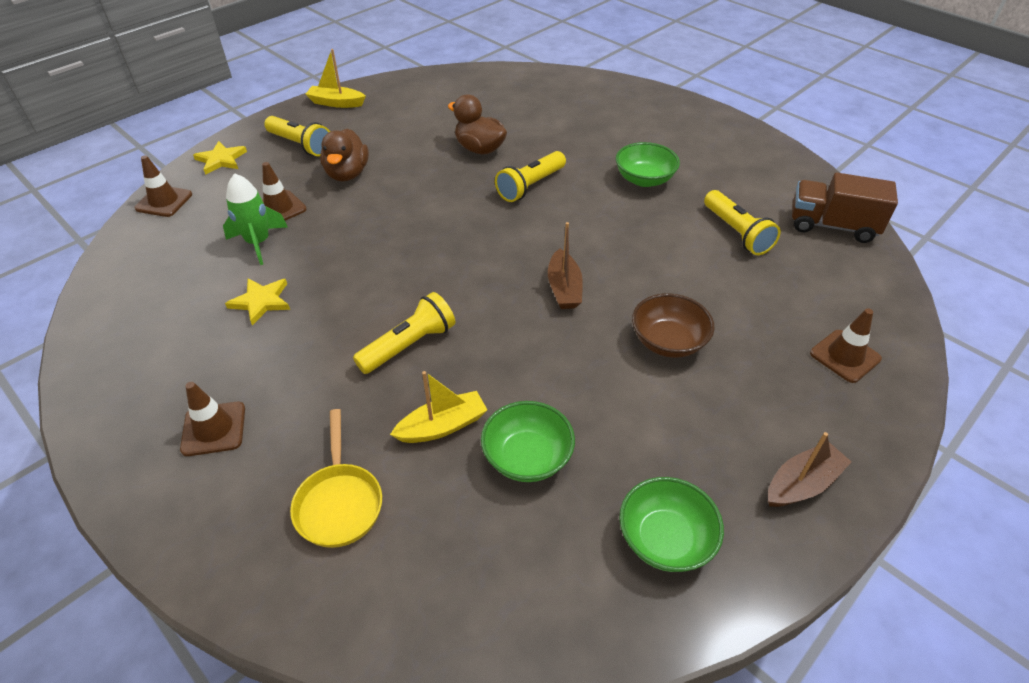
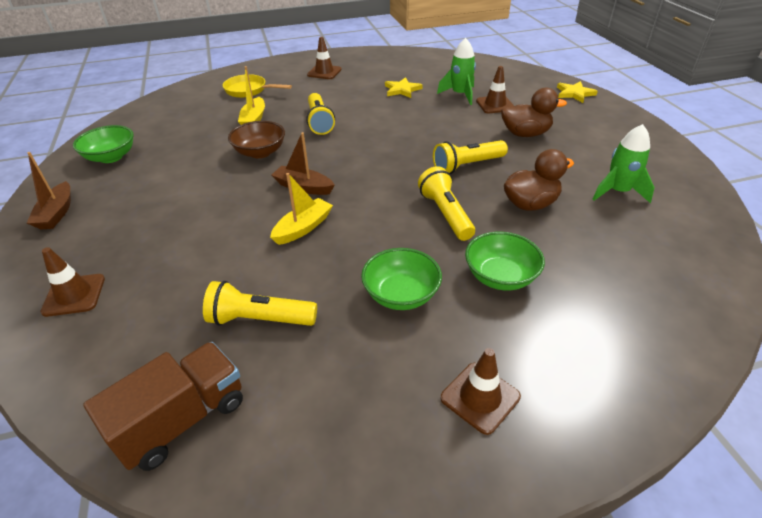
camera: 120 degrees right, 5 degrees down
brown traffic cone [135,155,192,217] -> brown traffic cone moved to [440,348,521,435]
yellow flashlight [264,116,330,156] -> yellow flashlight moved to [433,140,508,174]
yellow boat [306,49,366,108] -> yellow boat moved to [270,173,333,245]
brown duck [320,129,369,181] -> brown duck turned 150 degrees clockwise [501,87,567,137]
green bowl [481,401,575,482] -> green bowl moved to [465,231,545,291]
brown bowl [632,293,715,358] -> brown bowl moved to [228,121,285,158]
none -> green rocket [593,124,655,203]

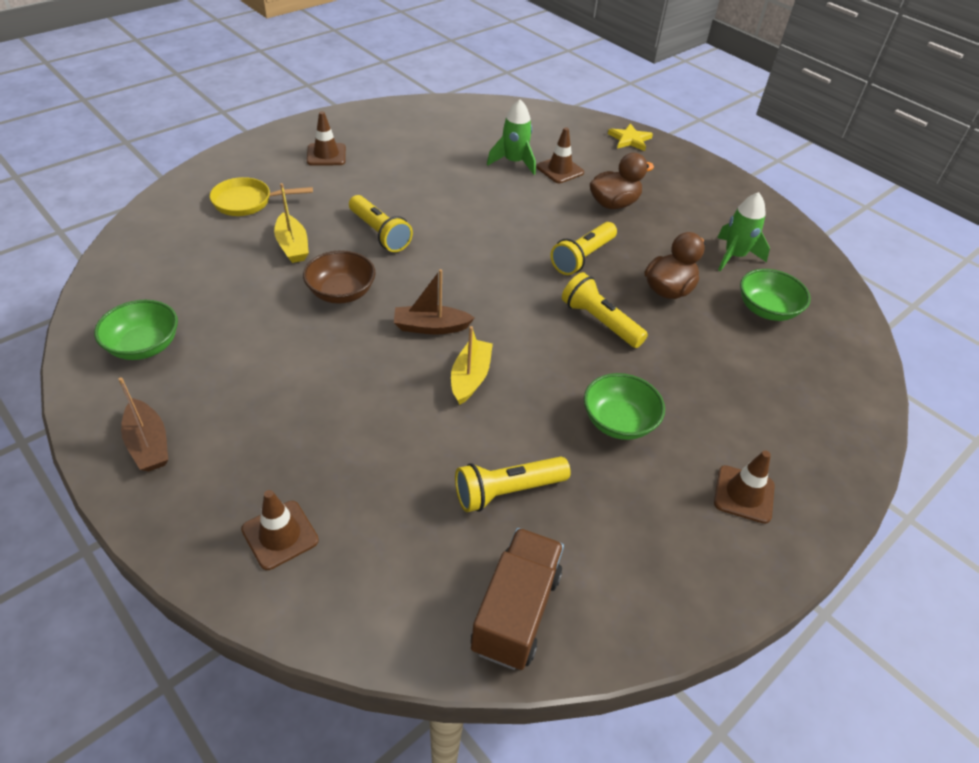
camera: 30 degrees left, 5 degrees up
yellow star [385,77,422,98] -> none
green bowl [465,231,545,291] -> green bowl moved to [740,269,811,321]

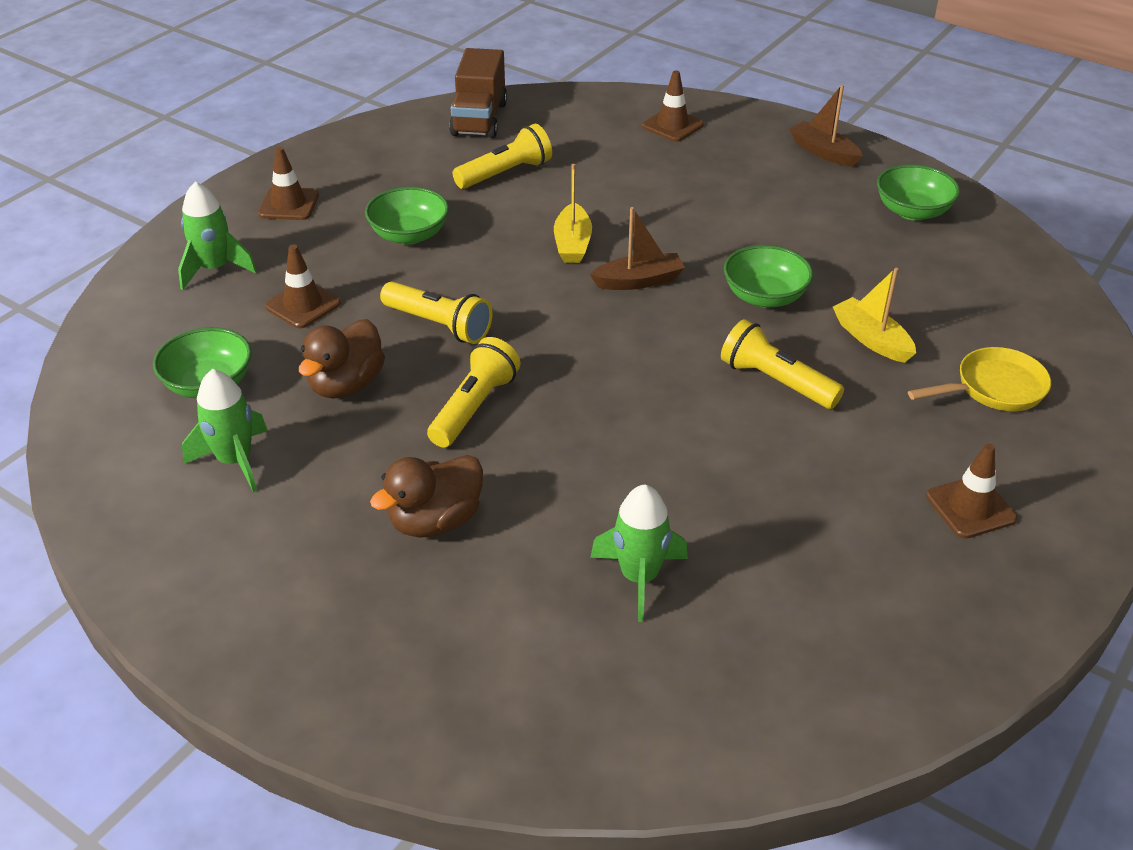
camera: 170 degrees right, 5 degrees down
brown bowl [303,250,376,304] -> green bowl [724,245,813,308]
brown traffic cone [536,127,584,183] -> brown traffic cone moved to [265,244,341,328]
yellow star [608,123,653,151] -> none
none -> green rocket [178,182,257,290]

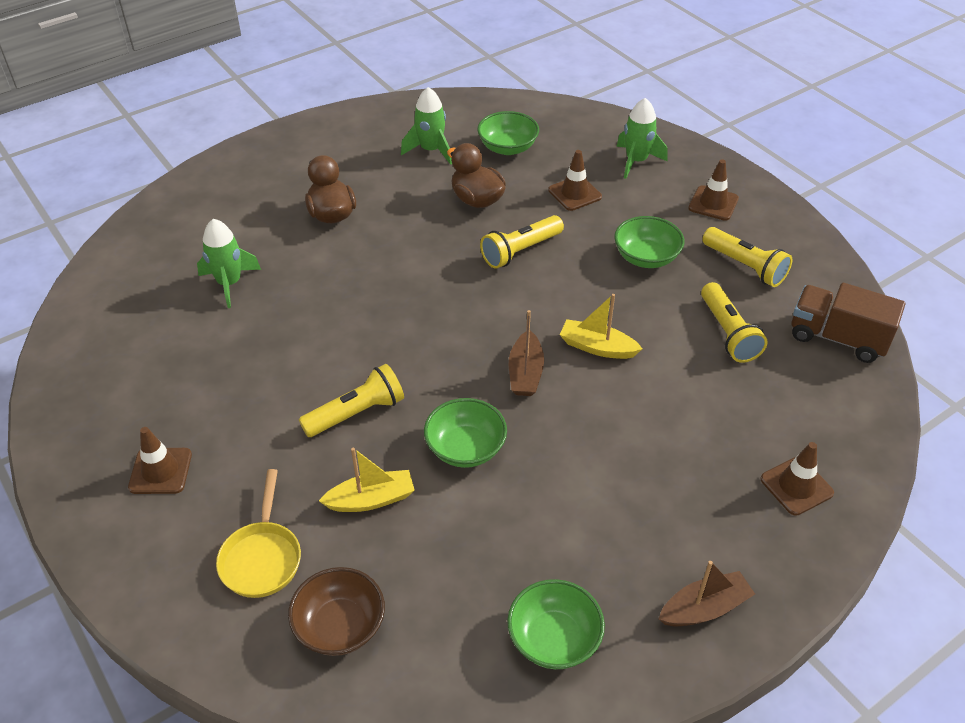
camera: 110 degrees right, 5 degrees up
yellow flashlight [427,337,520,448] -> yellow flashlight moved to [702,227,792,287]
none -> brown bowl [288,567,385,656]

